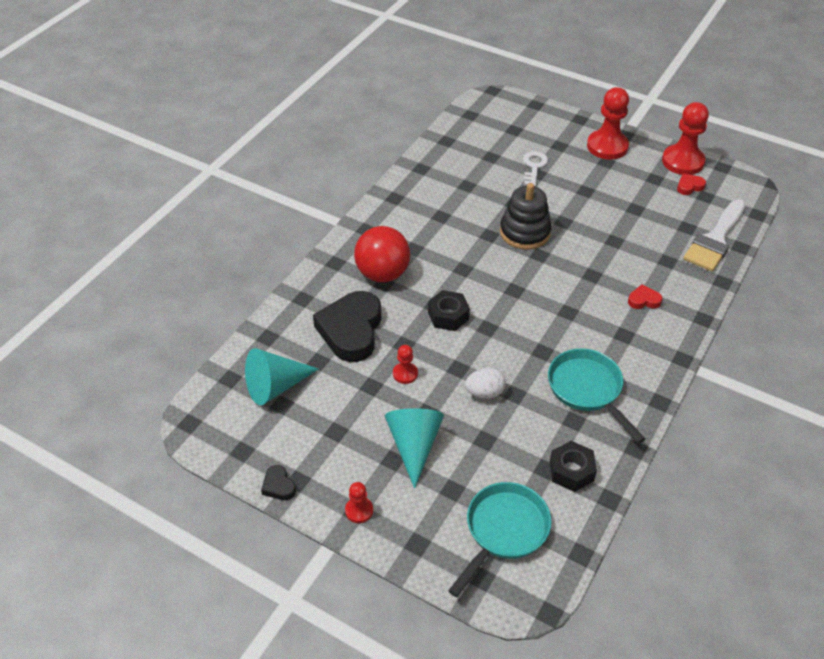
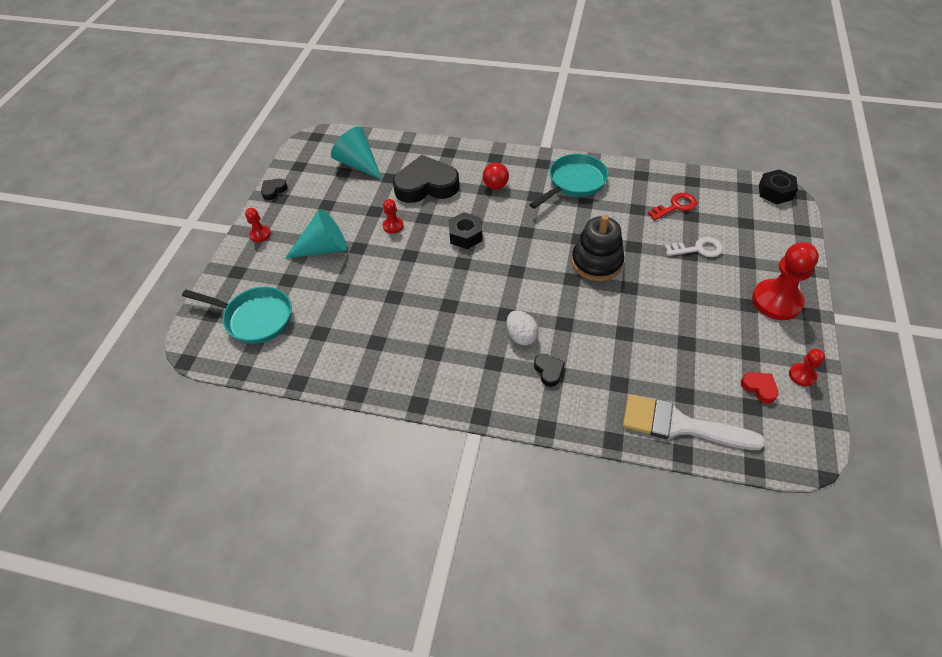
camera: 75 degrees right, 5 degrees up
red ball [354,226,410,282] -> red ball [483,162,509,190], size x0.55
white egg [465,368,506,399] -> white egg moved to [507,310,539,345]
turquoise pan [548,349,645,444] -> turquoise pan moved to [529,154,608,209]
black nut [550,441,597,492] -> black nut moved to [759,169,798,204]
red heart [628,284,662,309] -> black heart [534,354,565,387]
red pawn [662,102,709,175] -> red pawn [789,349,825,387], size x0.49
none -> red key [648,193,697,221]

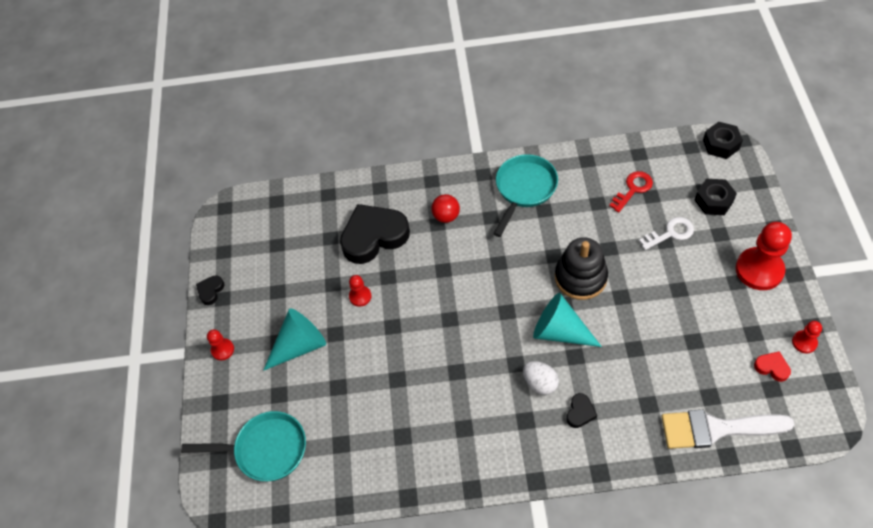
camera: 15 degrees left, 5 degrees up
turquoise cone [331,127,382,180] -> turquoise cone moved to [533,293,602,347]
black nut [448,212,483,249] -> black nut moved to [694,179,737,215]
black heart [534,354,565,387] -> black heart turned 60 degrees clockwise [566,393,597,428]

